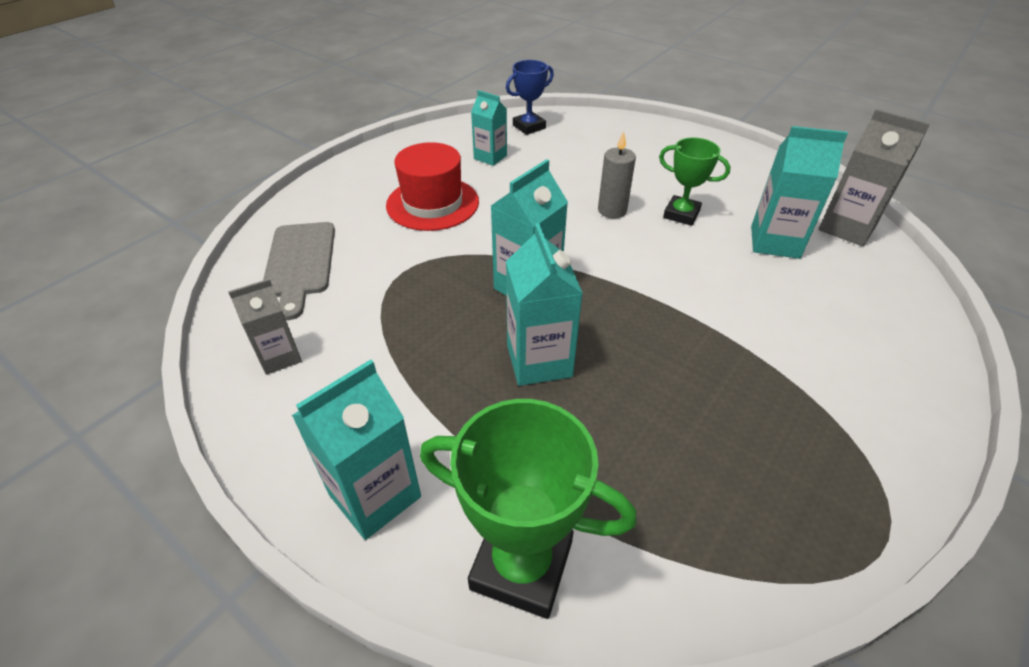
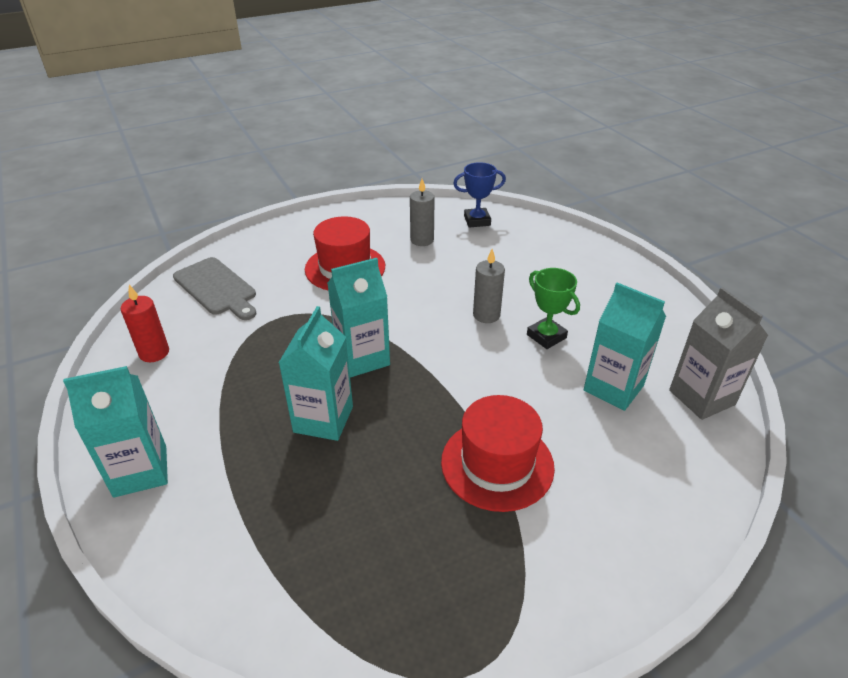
camera: 25 degrees right, 5 degrees down
grey carton [228,279,302,375] -> red candle [121,285,169,362]
grey cutting board [263,222,335,320] -> grey cutting board turned 60 degrees counterclockwise [173,257,256,320]
green trophy [420,399,637,619] -> none
turquoise carton [471,90,507,166] -> grey candle [410,179,435,246]
none -> red hat [441,395,555,512]

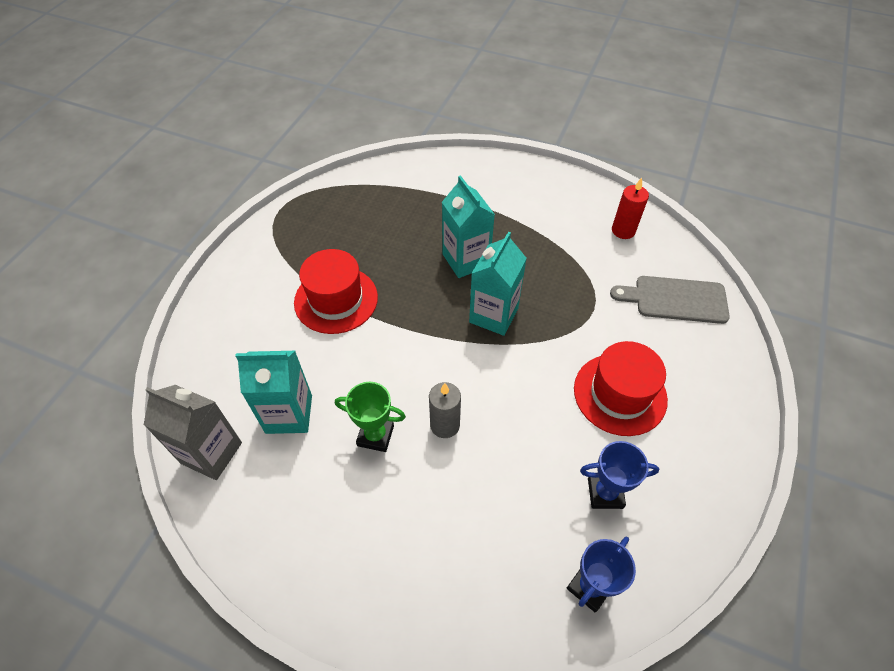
camera: 140 degrees right, 15 degrees up
turquoise carton [63,366,168,498] -> none
grey candle [410,179,435,246] -> blue trophy [580,441,659,509]

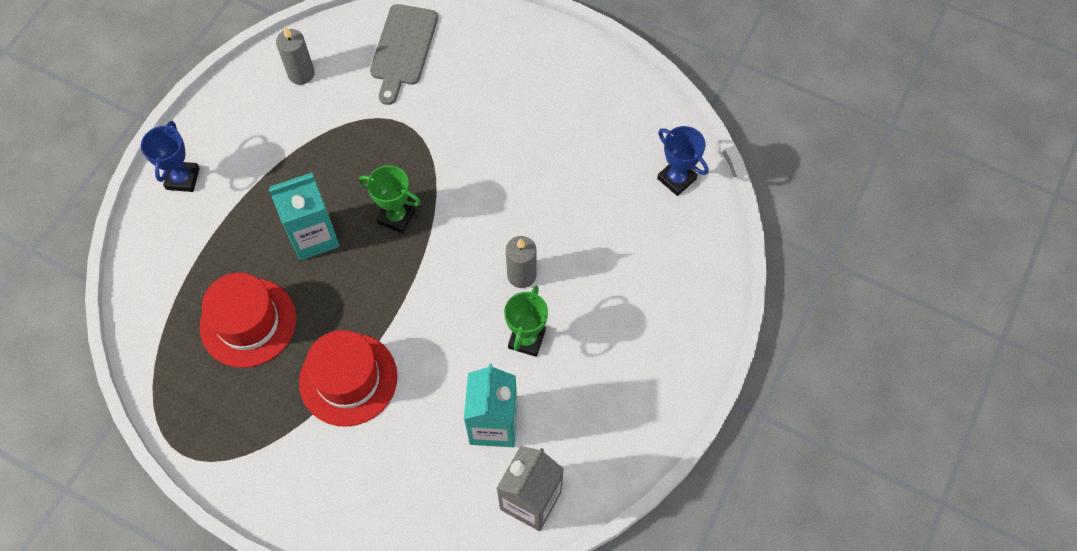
camera: 85 degrees left, 10 degrees up
turquoise carton [469,232,527,336] -> green trophy [359,165,421,233]
red hat [574,341,668,436] -> red hat moved to [200,273,296,368]
blue trophy [580,441,659,509] -> blue trophy moved to [141,121,200,192]
red candle [612,178,649,239] -> grey candle [276,27,315,85]

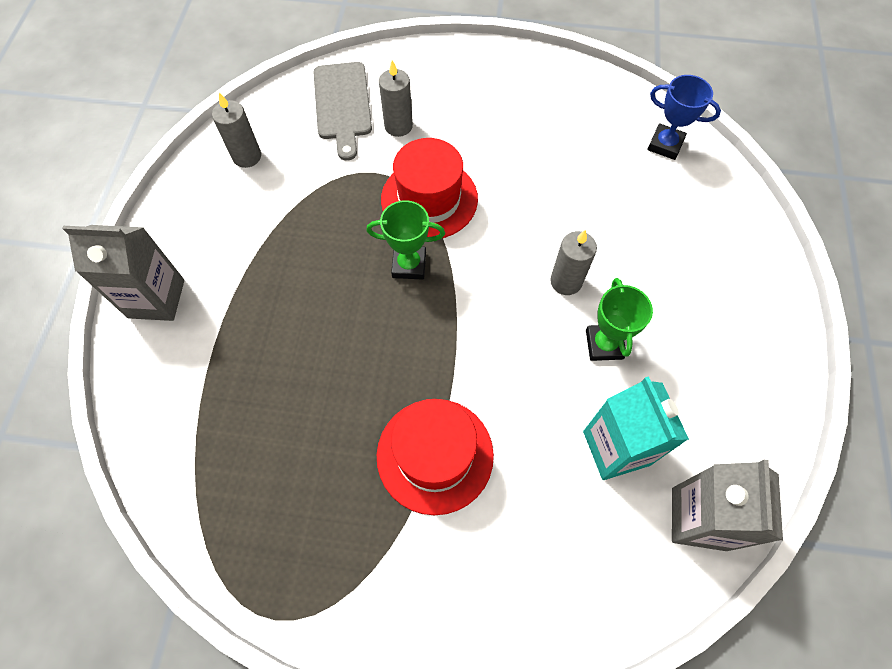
camera: 20 degrees left, 0 degrees up
blue trophy [141,121,200,192] -> grey carton [62,225,184,321]
red hat [200,273,296,368] -> red hat moved to [381,138,478,238]
turquoise carton [269,172,340,260] -> none
none -> grey candle [379,60,413,137]

